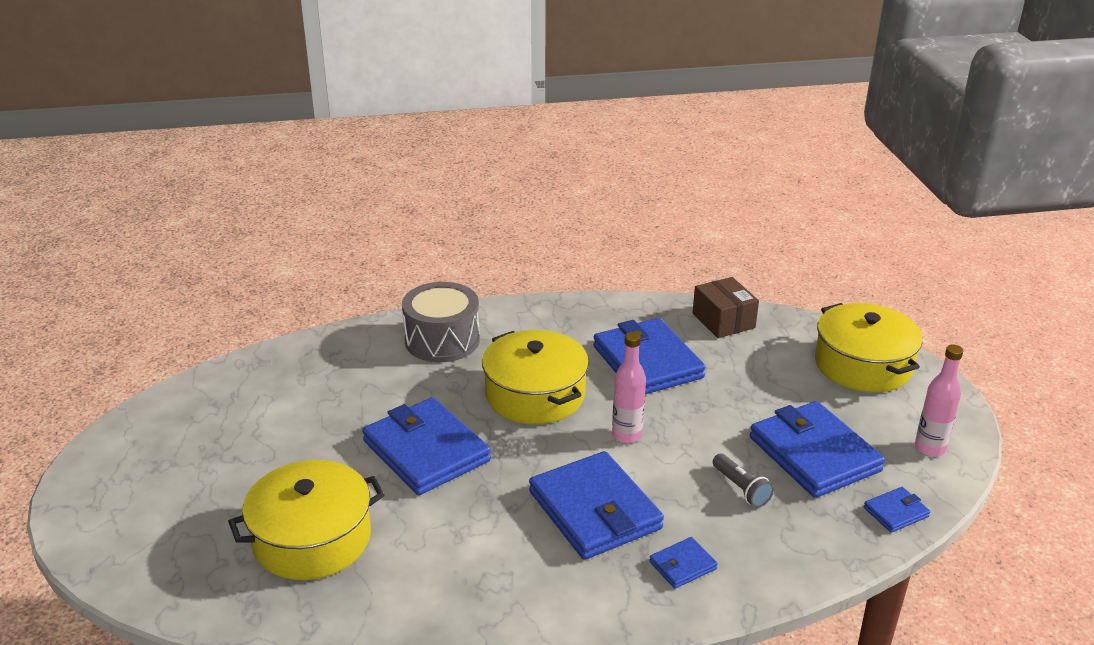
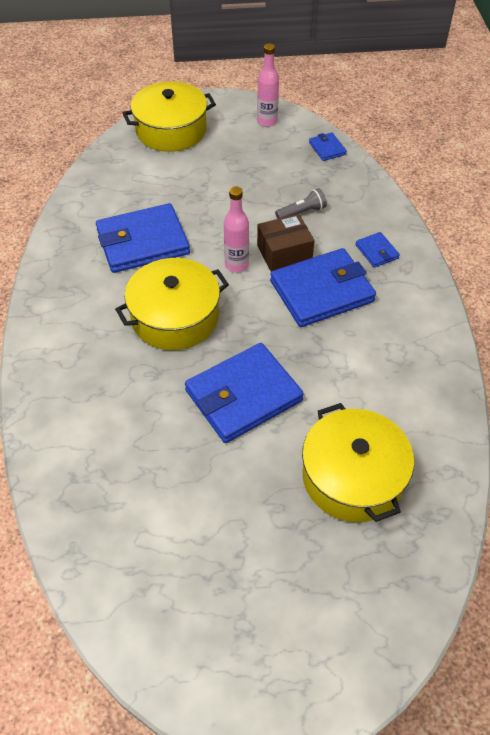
camera: 85 degrees left, 20 degrees up
grey drum [402,282,480,362] -> none
brown box [693,277,759,338] -> brown box moved to [257,214,314,272]
blue wallet [750,401,885,498] -> none

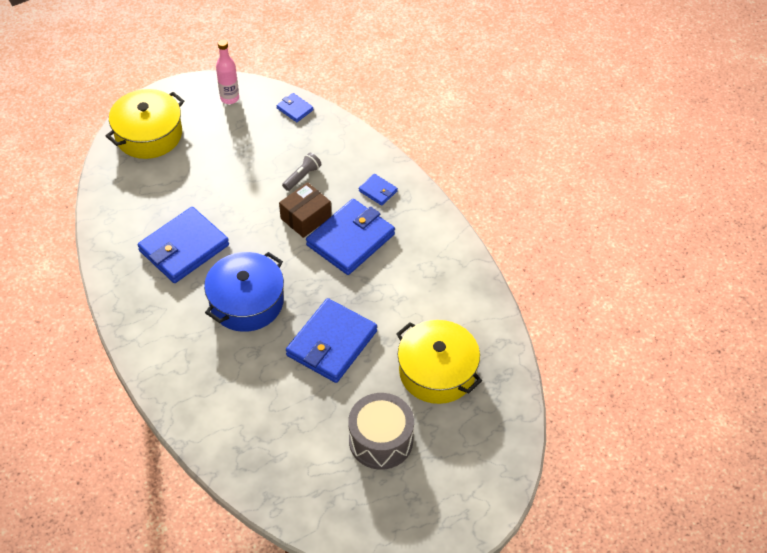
camera: 25 degrees left, 0 degrees up
yellow pot [115,258,229,350] -> blue pot [204,252,284,332]
pink bottle [224,187,249,272] -> none
none -> grey drum [348,393,414,470]

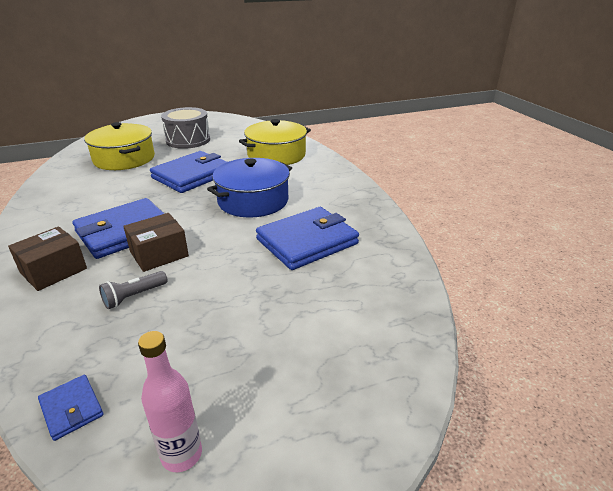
camera: 170 degrees left, 20 degrees down
yellow pot [106,89,184,159] -> yellow pot moved to [239,119,311,165]
blue wallet [359,174,398,206] -> brown box [8,226,87,291]

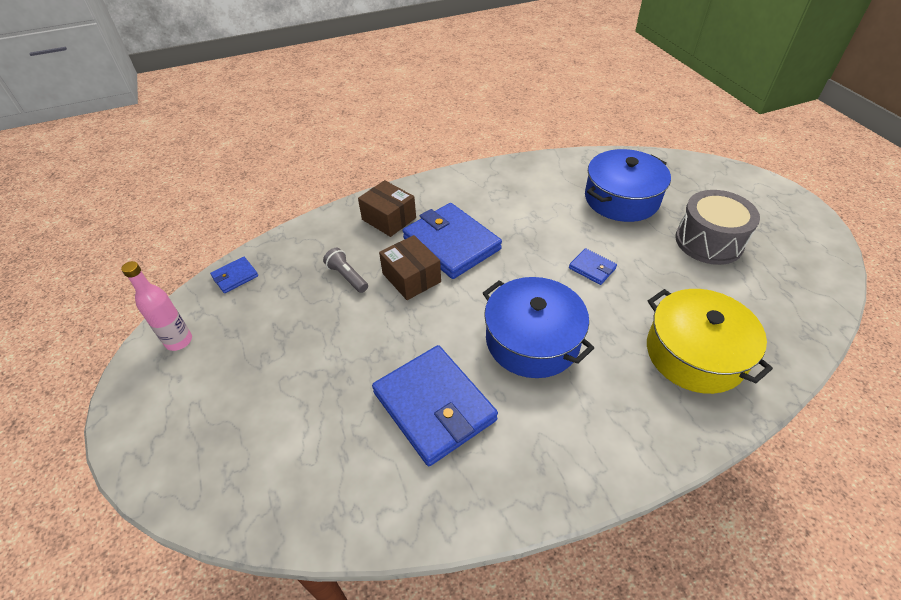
camera: 90 degrees right, 15 degrees up
yellow pot [84,122,155,170] -> blue pot [585,149,671,222]
blue wallet [150,151,227,193] -> blue wallet [569,248,617,285], size x0.45

